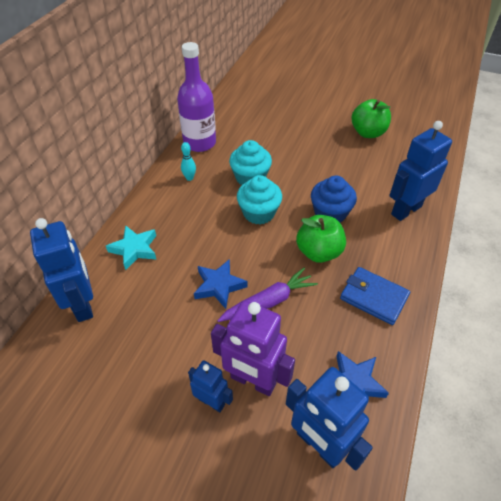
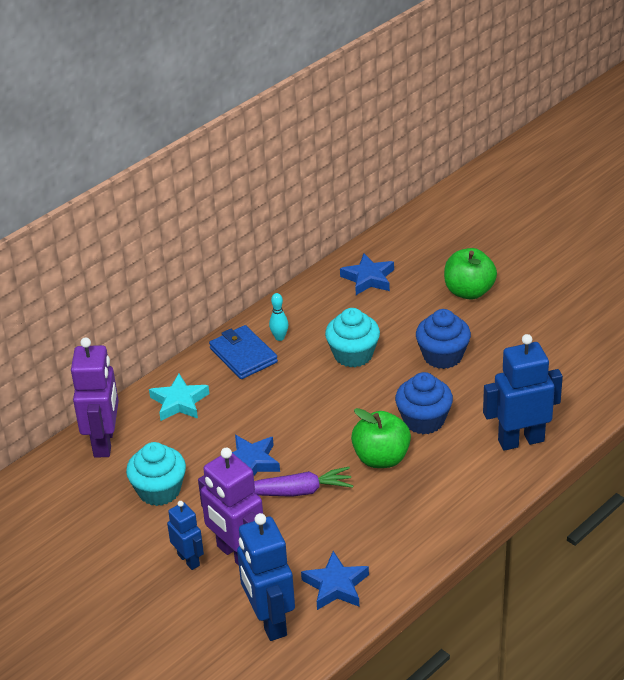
camera: 25 degrees right, 10 degrees down
blue robot [30,218,93,322] -> purple robot [71,337,119,458]
purple bottle [177,42,216,152] -> none
turquoise cupcake [237,175,282,225] -> turquoise cupcake moved to [126,442,186,506]
blue wallet [340,267,410,325] -> blue wallet moved to [209,325,278,379]
green apple [352,99,391,138] -> green apple moved to [444,248,497,300]
none -> blue star [340,253,394,295]
none -> blue cupcake [416,309,471,369]

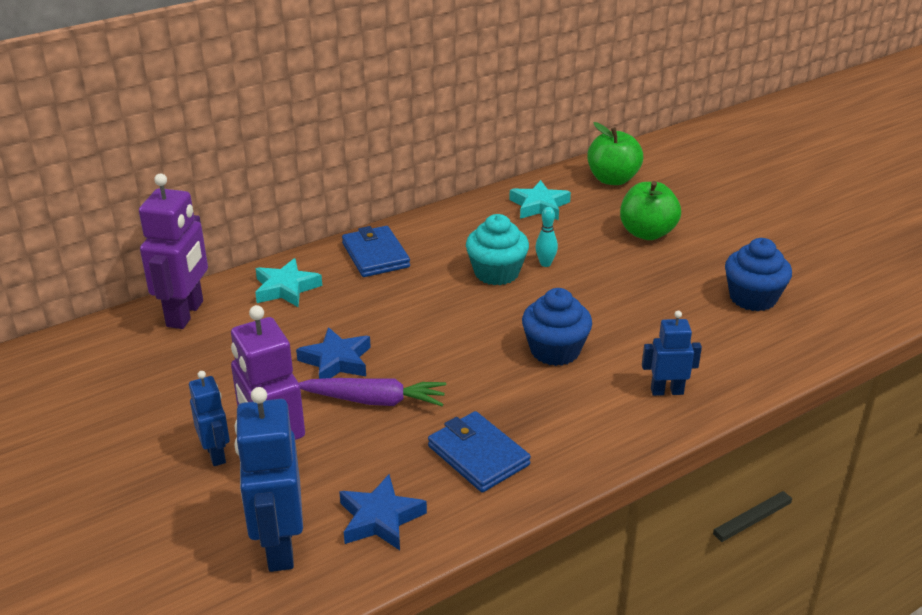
camera: 10 degrees right, 5 degrees down
turquoise cupcake [126,442,186,506] -> none
turquoise bowling pin [269,293,288,341] -> turquoise bowling pin moved to [535,207,558,267]
blue star [340,253,394,295] -> turquoise star [509,180,571,220]
green apple [351,408,411,468] -> green apple moved to [587,122,643,185]
blue cupcake [416,309,471,369] -> blue cupcake moved to [725,238,792,311]
blue robot [483,334,563,451] -> blue robot [642,311,702,396], size x0.57
none -> blue wallet [428,411,531,493]

